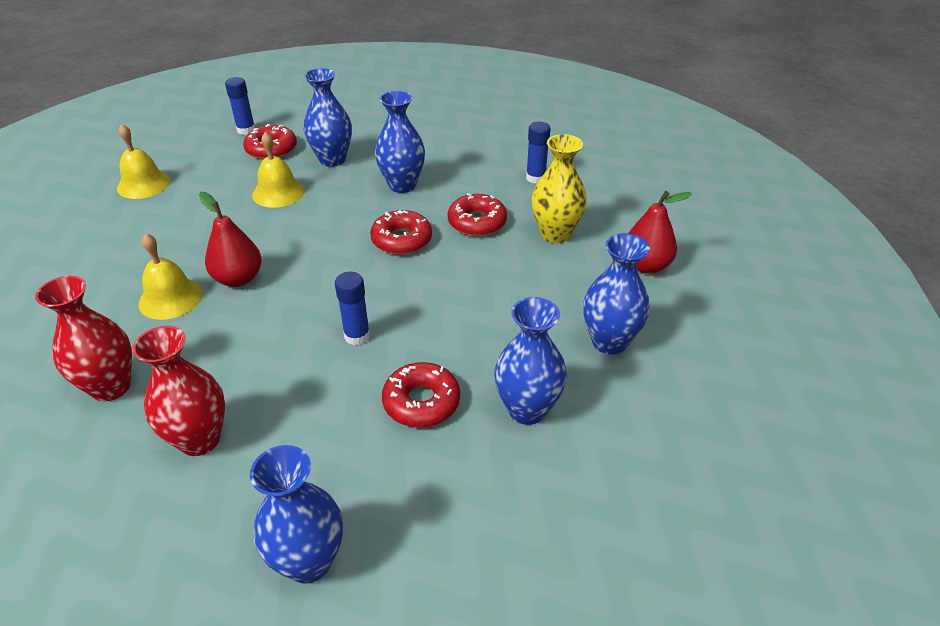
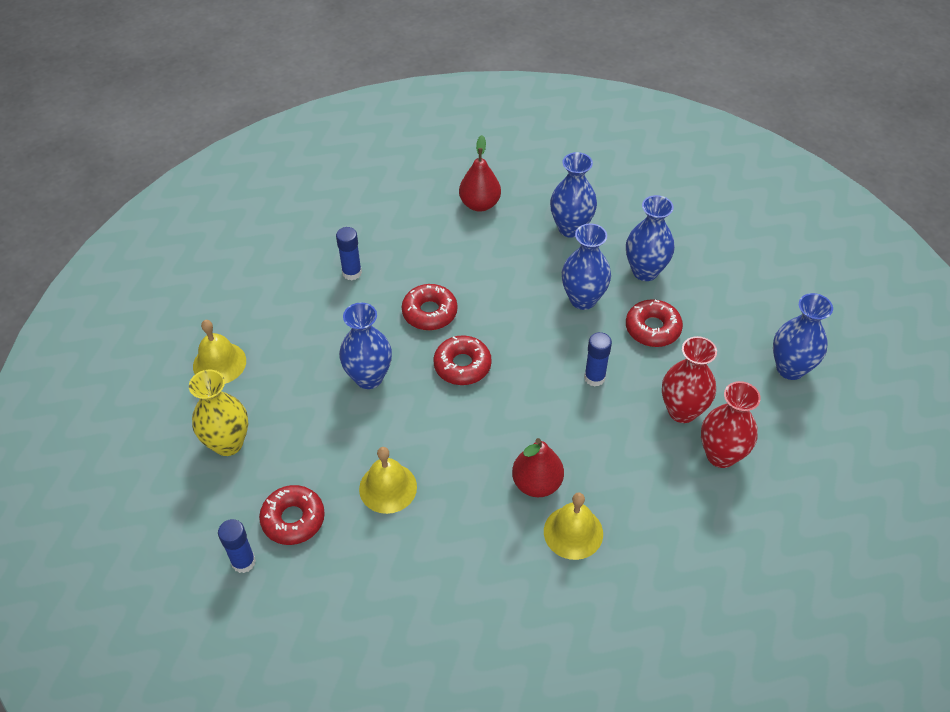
camera: 95 degrees left, 10 degrees up
red vase [35,276,132,401] -> red vase moved to [662,336,717,423]
yellow bell [117,124,170,199] -> yellow bell moved to [193,320,246,384]
blue vase [304,68,352,167] -> blue vase moved to [562,223,611,310]
yellow vase [532,134,587,243] -> yellow vase moved to [189,370,248,456]

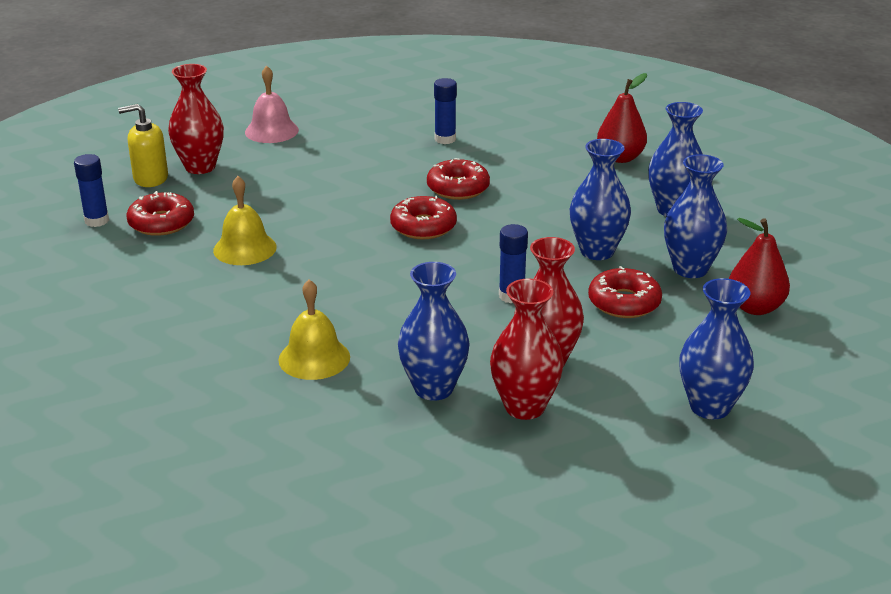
camera: 50 degrees right, 20 degrees down
yellow vase [189,370,248,456] -> red vase [168,64,224,174]
yellow bell [193,320,246,384] -> pink bell [245,66,299,143]
blue vase [339,303,392,389] -> blue vase moved to [398,262,470,401]
red pear [512,438,564,497] -> red pear moved to [729,218,790,315]
none -> yellow soap dispenser [118,104,168,187]

